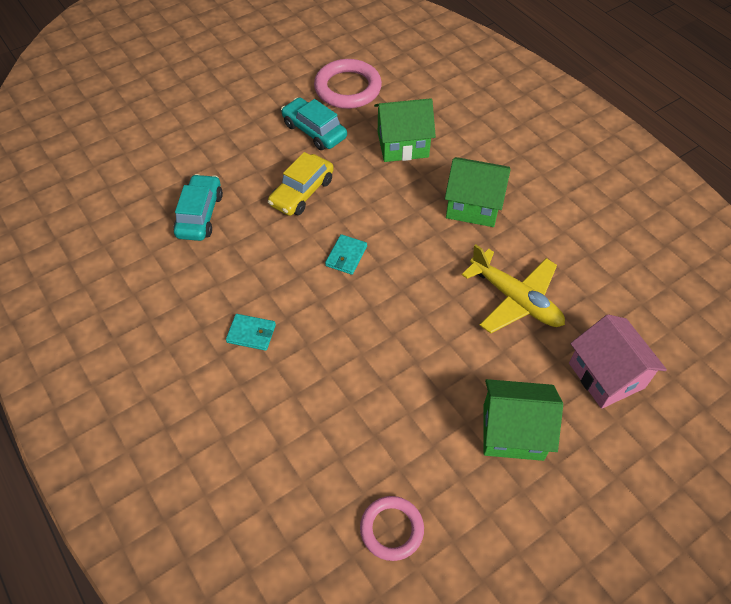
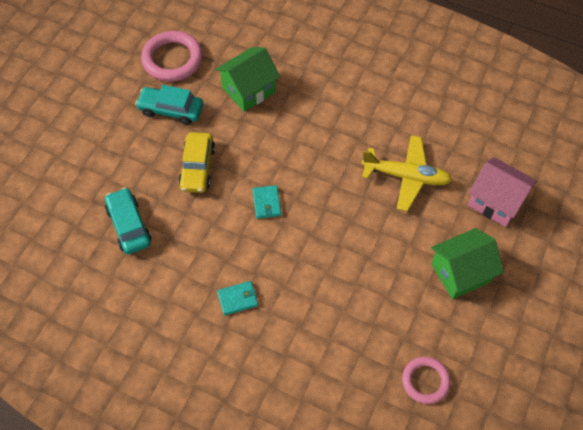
camera: 30 degrees left, 5 degrees up
green house [445,157,511,227] -> none

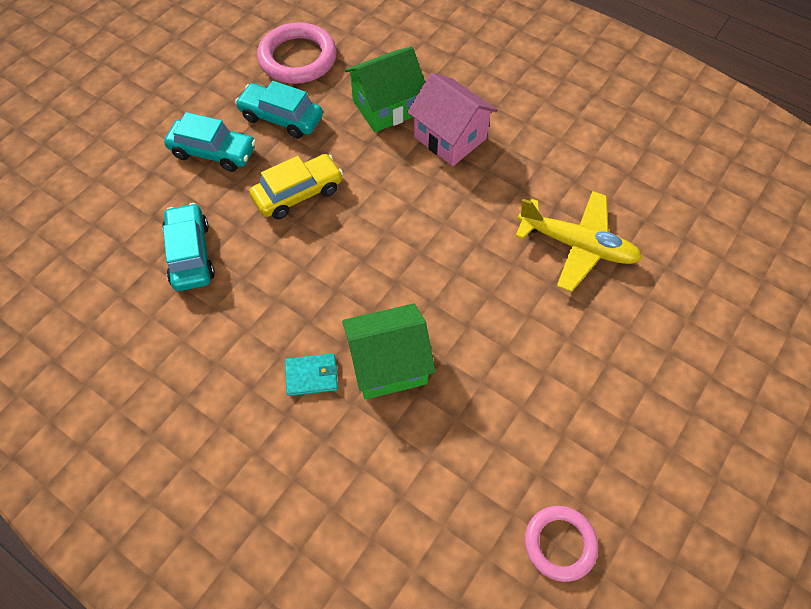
camera: 10 degrees right, 0 degrees up
yellow car [178,132,215,193] -> yellow car turned 135 degrees counterclockwise [249,154,343,219]
turquoise wallet [252,185,281,219] -> none
green house [431,228,504,299] -> green house moved to [342,304,435,399]
pink house [468,157,537,227] -> pink house moved to [407,73,498,166]
none -> turquoise car [164,112,256,172]

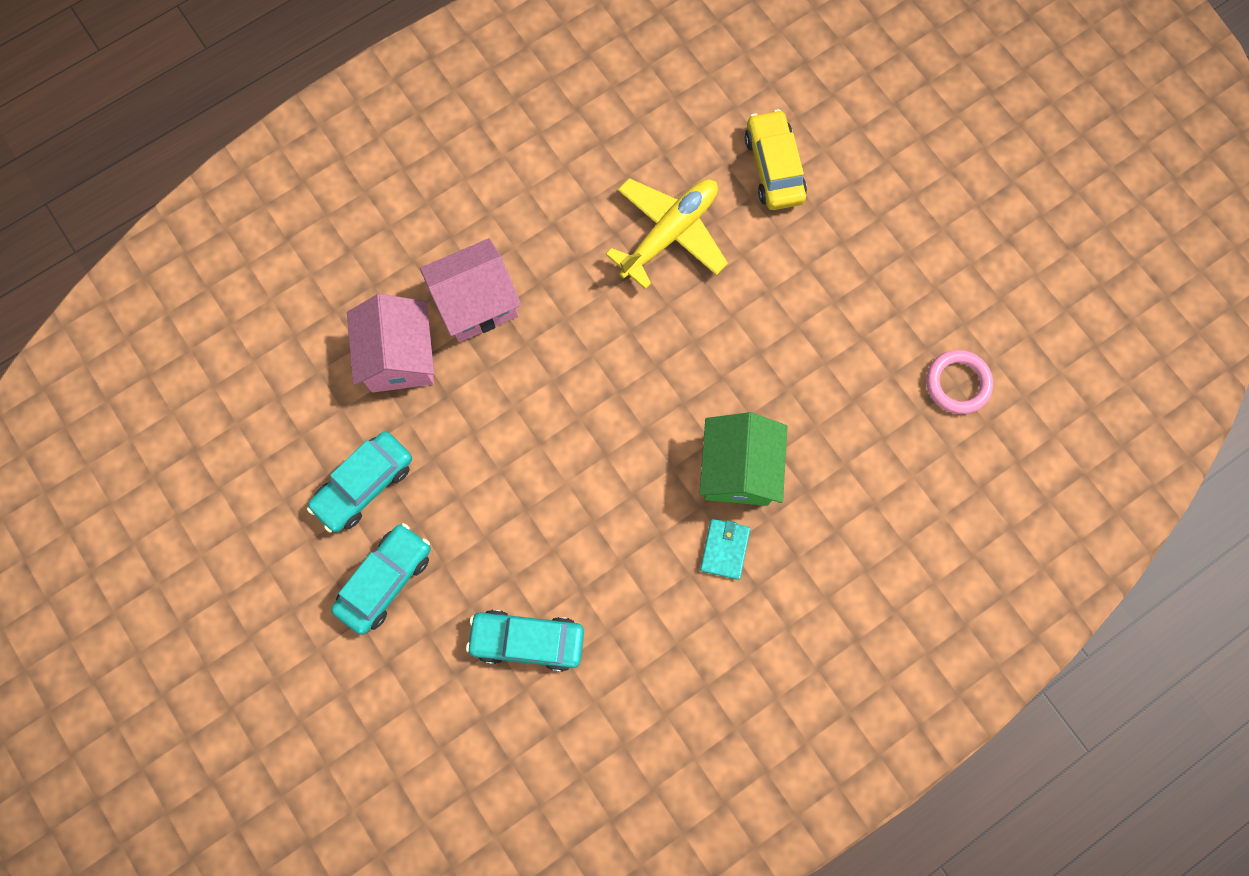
camera: 70 degrees left, 15 degrees up
yellow car [249,154,343,219] -> yellow car moved to [745,109,807,210]
pink ring [257,22,337,84] -> none
green house [345,47,425,132] -> pink house [347,294,434,393]

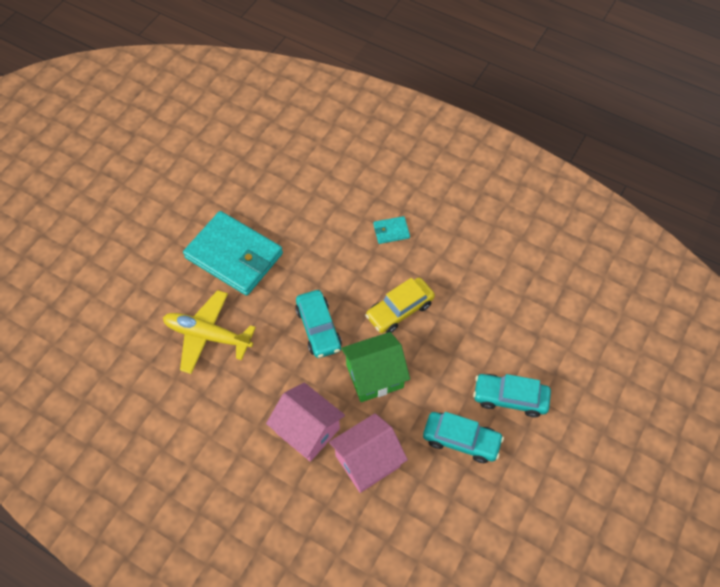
camera: 115 degrees left, 15 degrees down
turquoise car [466,610,584,672] -> turquoise car moved to [295,290,342,358]
green house [699,412,788,506] -> green house moved to [341,332,410,402]
yellow car [745,109,807,210] -> yellow car moved to [365,278,435,333]
pink ring [926,350,993,414] -> none
none -> turquoise wallet [183,211,283,296]

